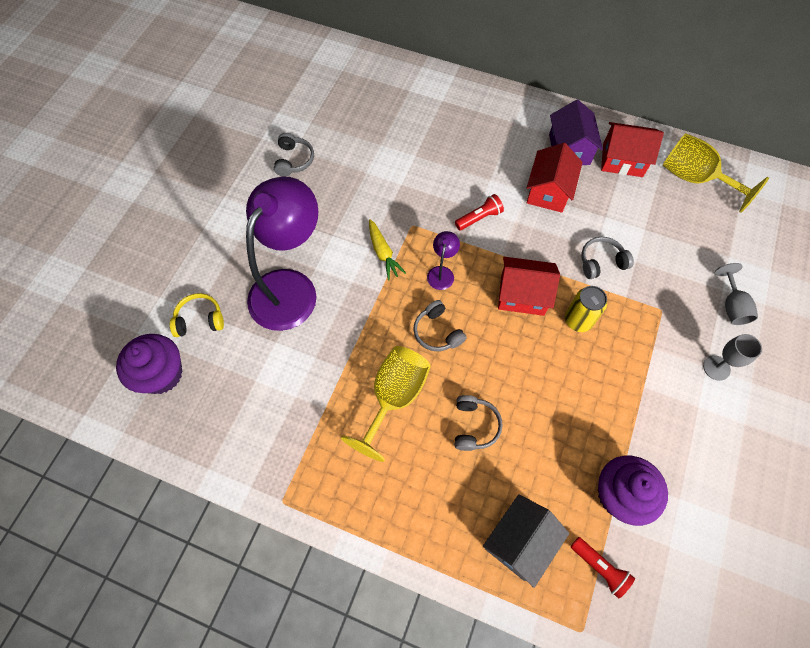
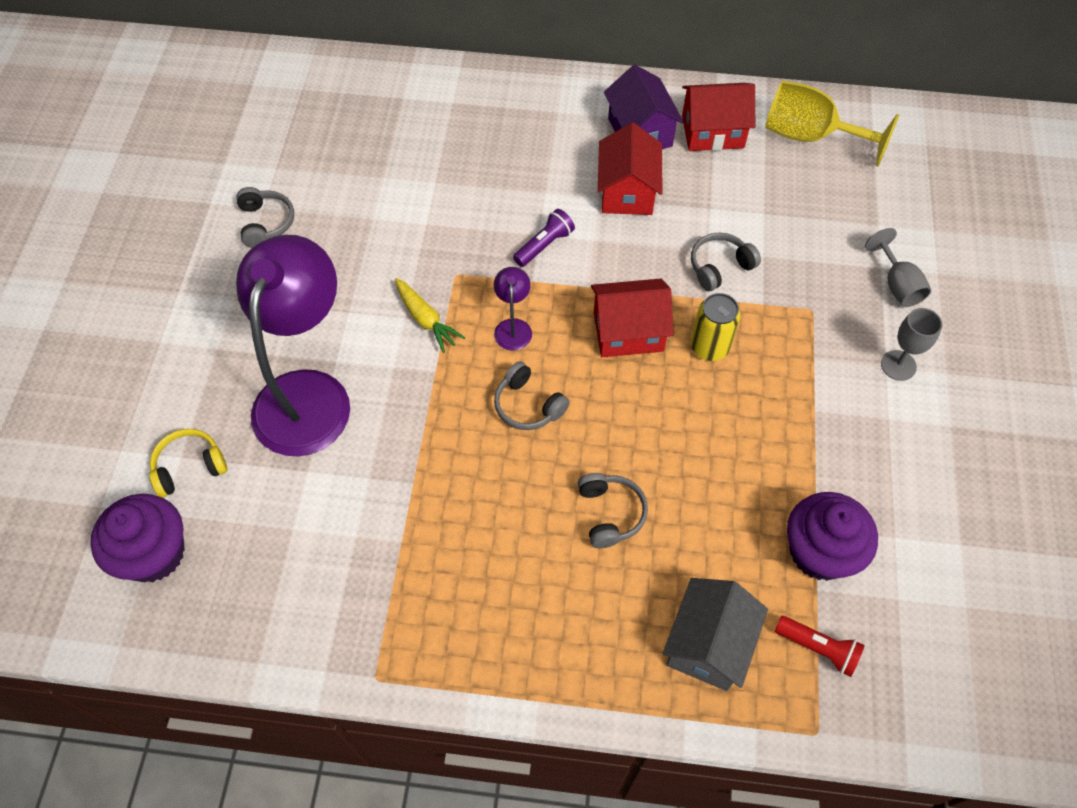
camera: 15 degrees left, 5 degrees down
yellow goblet [341,346,431,462] -> none
red flashlight [455,194,504,230] -> purple flashlight [513,209,575,267]

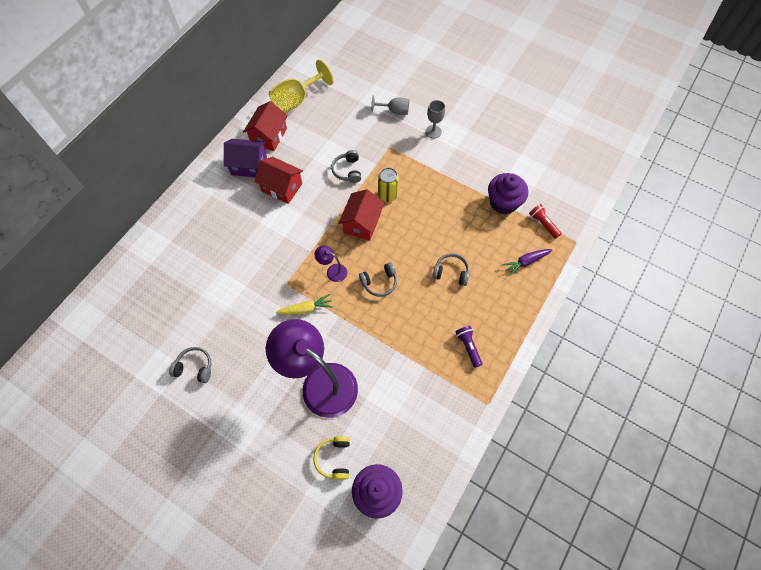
camera: 65 degrees left, 5 degrees up
purple flashlight [513,209,575,267] -> purple flashlight moved to [455,326,482,368]
grey house [662,578,768,691] -> purple carrot [502,249,552,277]
red flashlight [775,616,865,677] -> red flashlight turned 90 degrees counterclockwise [529,204,562,239]

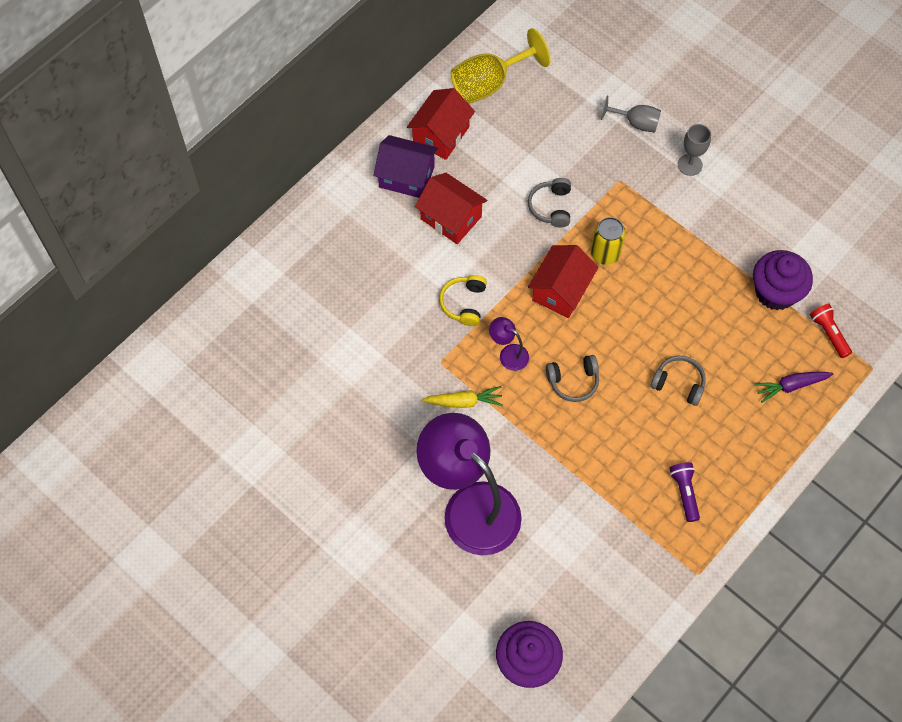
camera: 10 degrees right, 0 degrees up
grey headphones [169,347,211,383] -> none
yellow headphones [313,436,350,480] -> yellow headphones moved to [439,275,487,326]

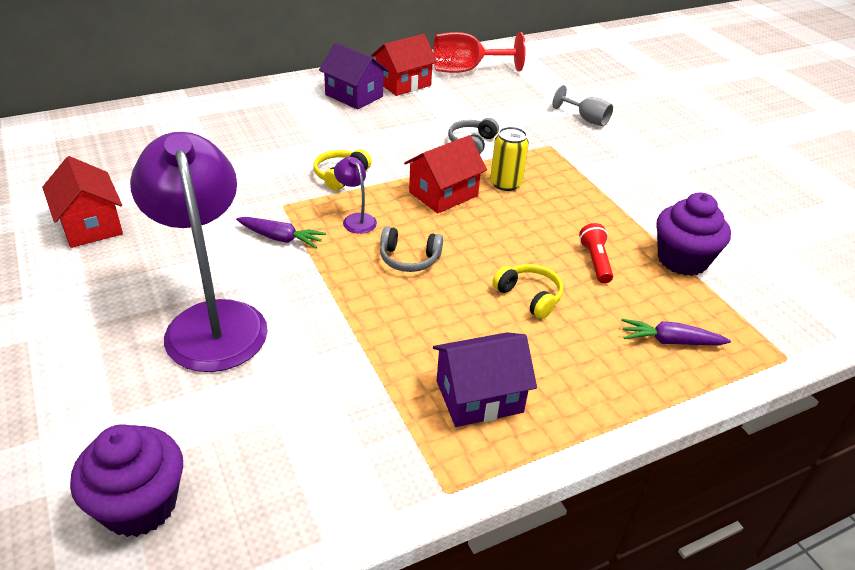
camera: 20 degrees right, 25 degrees down
red house [415,173,487,244] -> red house moved to [42,156,123,248]
yellow carrot [422,386,503,408] -> purple carrot [236,217,326,248]
yellow goblet [451,28,551,104] -> red goblet [433,32,526,73]
grey headphones [650,356,706,406] -> yellow headphones [492,264,563,319]
purple flashlight [670,462,700,522] -> purple house [433,332,537,427]
grey goblet [678,124,711,176] -> none
red flashlight [810,303,852,358] -> red flashlight moved to [579,223,613,283]

